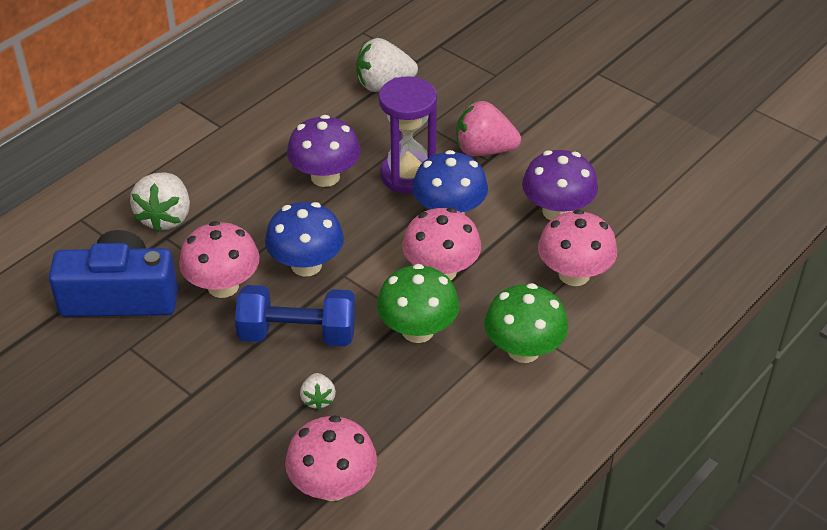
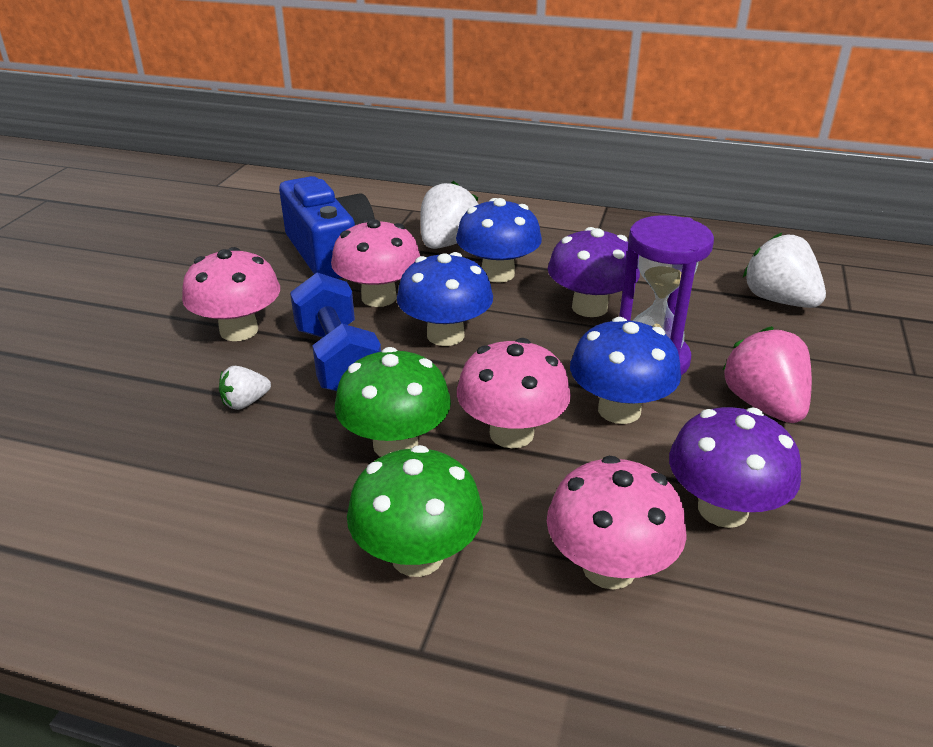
camera: 65 degrees right, 10 degrees down
white strawberry [130,173,190,233] -> white strawberry turned 135 degrees clockwise [420,181,478,249]
pink mushroom [285,415,377,501] -> pink mushroom moved to [182,247,280,341]
none -> blue mushroom [456,198,542,283]

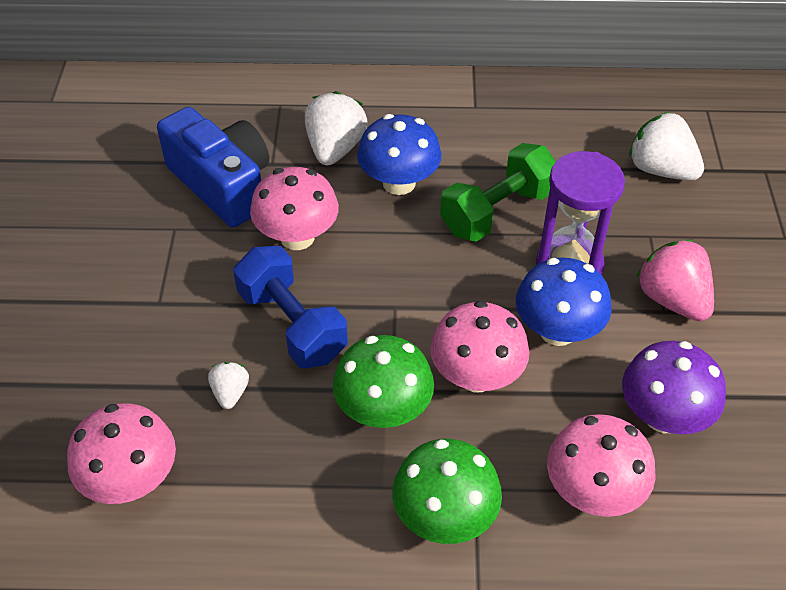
camera: 15 degrees left, 15 degrees up
pink mushroom [182,247,280,341] -> pink mushroom moved to [67,403,176,504]
white strawberry [219,366,271,410] -> white strawberry turned 135 degrees clockwise [208,362,249,409]
blue mushroom [397,252,493,346] -> none
purple mushroom [548,227,640,317] -> green dumbbell [440,143,556,242]

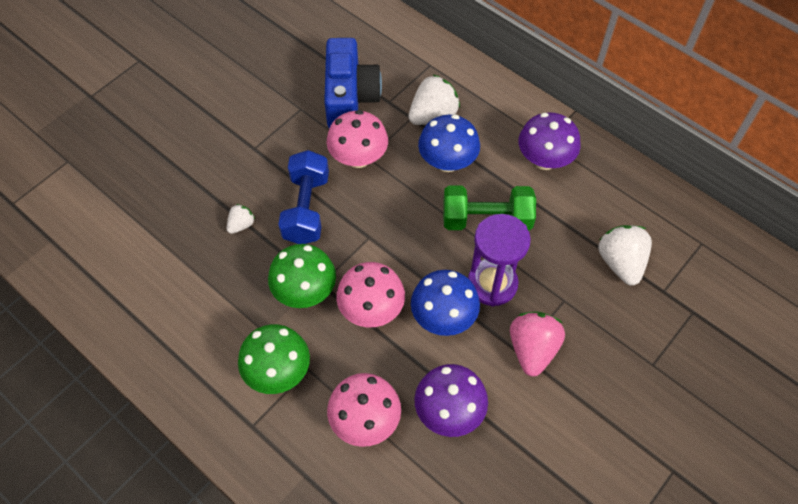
camera: 40 degrees right, 10 degrees up
pink mushroom [67,403,176,504] -> none
none -> purple mushroom [519,112,581,170]

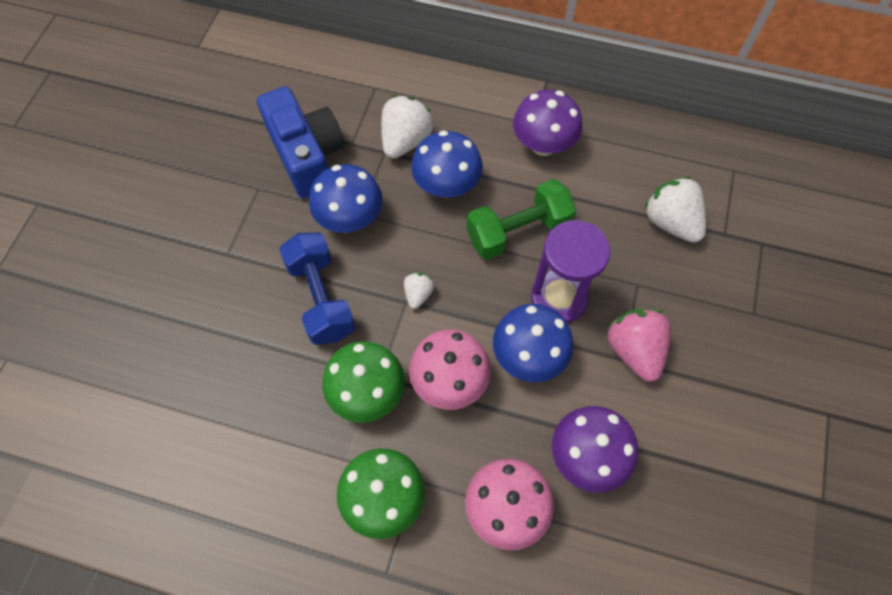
camera: 25 degrees left, 5 degrees up
white strawberry [227,204,255,234] -> white strawberry moved to [404,273,434,309]
pink mushroom [326,110,388,168] -> blue mushroom [309,164,382,233]

